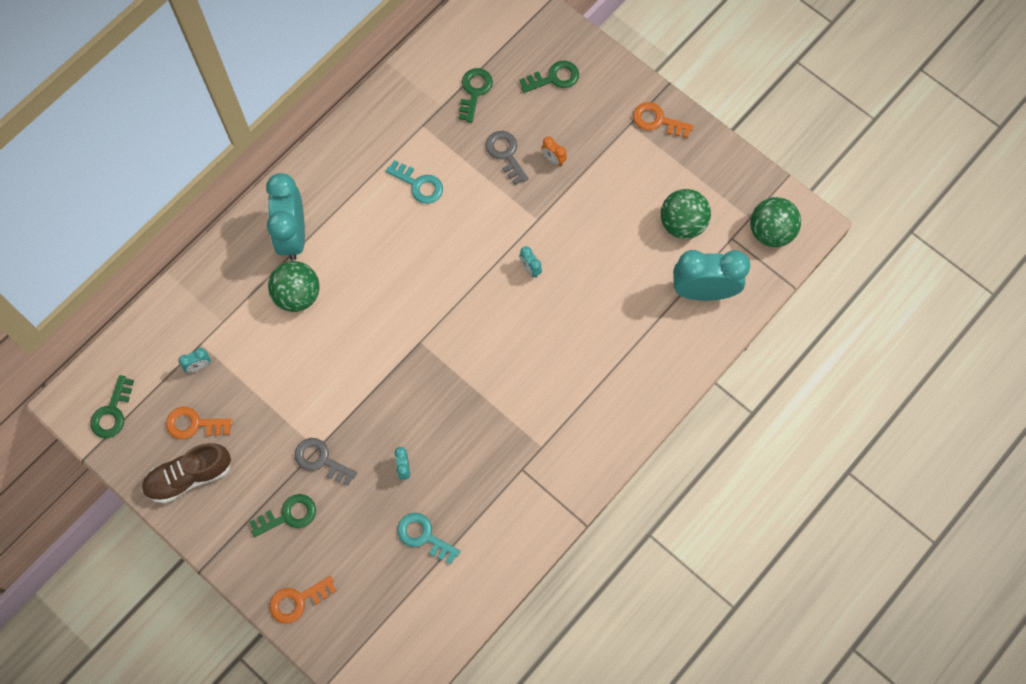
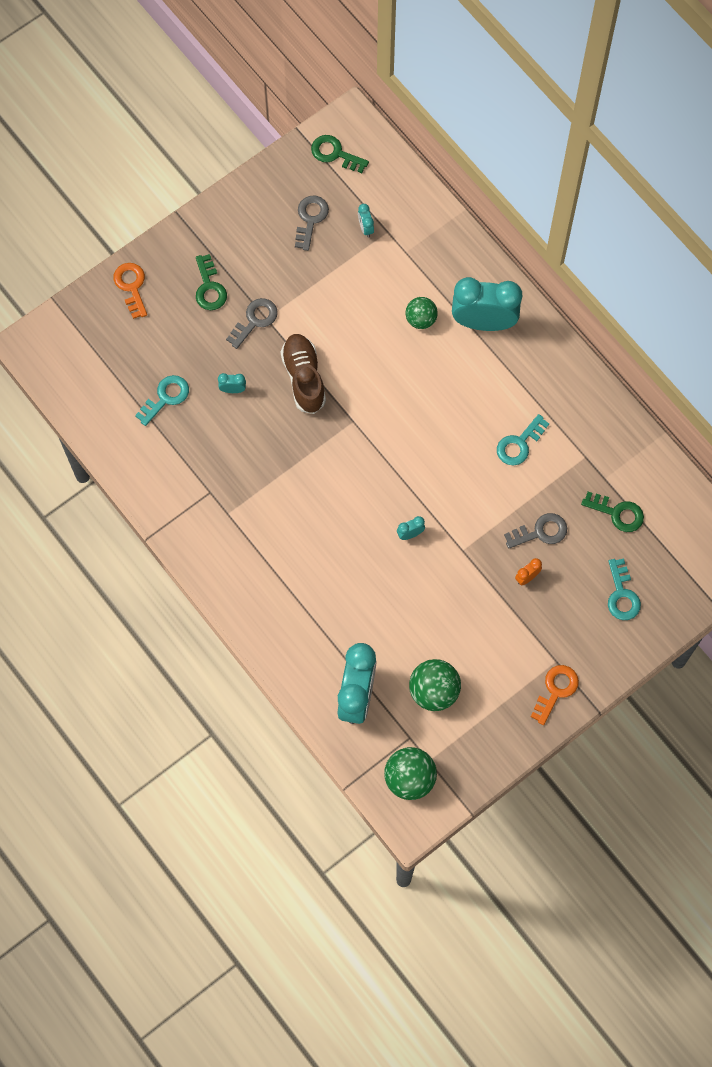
camera: 100 degrees right, 0 degrees up
brown shoe [142,443,231,504] -> brown shoe moved to [281,334,326,414]
orange key [166,407,233,439] -> grey key [295,196,329,251]
green ball [268,261,319,312] -> green ball [406,297,438,329], size x0.66
green key [520,61,579,93] -> turquoise key [608,558,641,620]

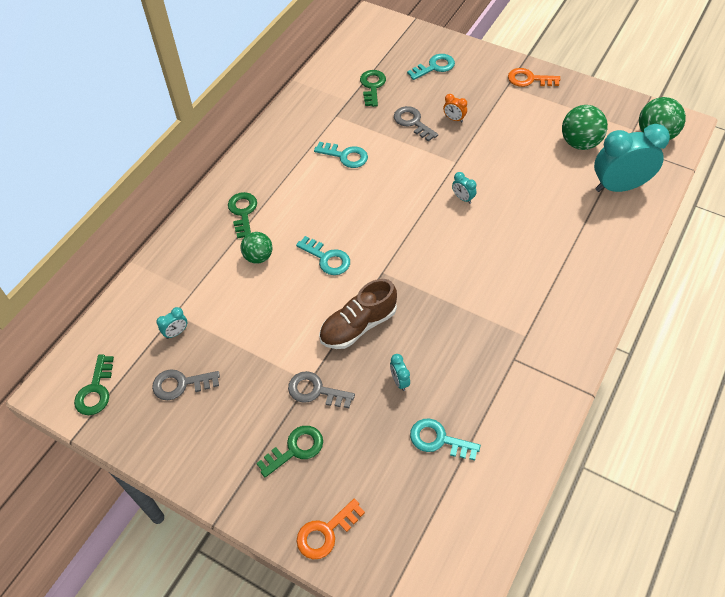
camera: 110 degrees left, 15 degrees down
turquoise clock [452,277,522,331] -> green key [228,192,257,239]
none -> turquoise key [296,236,350,275]

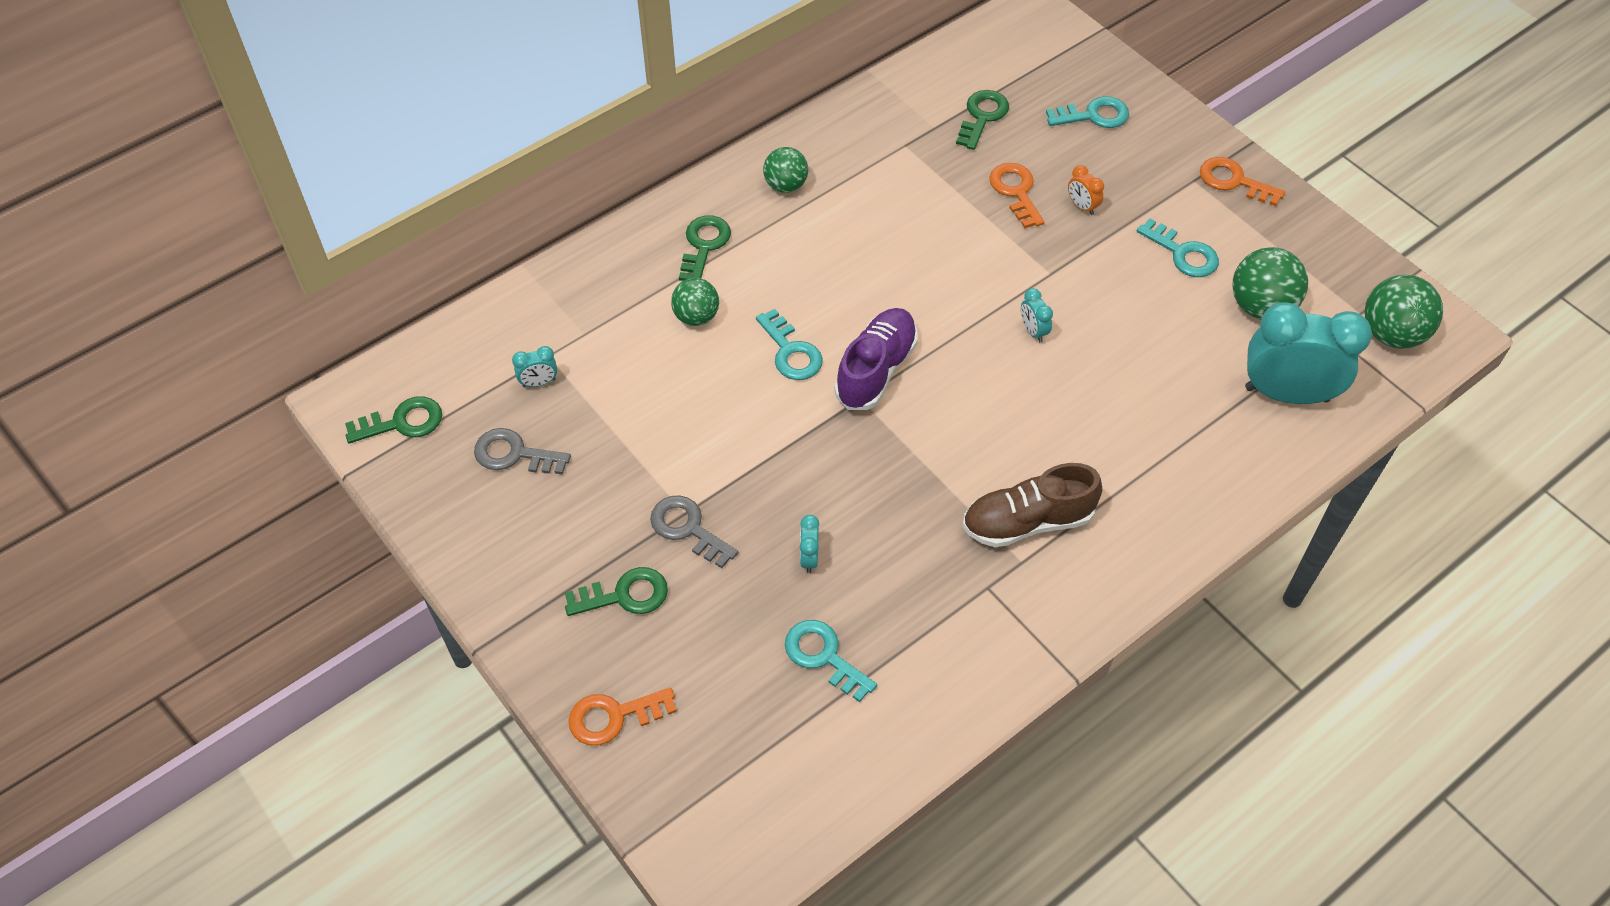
camera: 20 degrees right, 0 degrees up
green key [74,355,114,415] -> green key turned 135 degrees counterclockwise [345,396,442,443]
turquoise key [314,142,368,168] -> turquoise key moved to [1137,218,1219,277]
brown shoe [319,279,397,349] -> brown shoe moved to [963,463,1102,548]
grey key [394,106,438,142] -> orange key [989,163,1044,228]
none -> green ball [763,147,808,193]
none -> purple shoe [835,308,918,410]

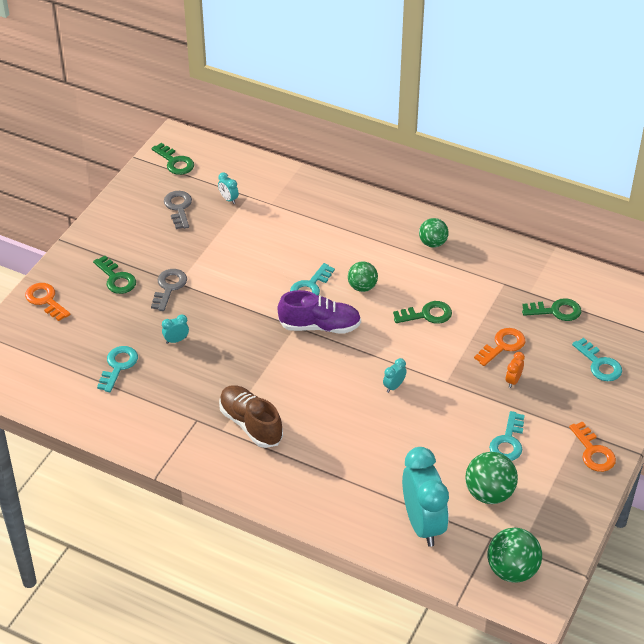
camera: 65 degrees right, 10 degrees down
green ball [671,278,719,326] -> green ball moved to [348,262,378,292]
green key [679,215,731,281] -> green key moved to [393,301,452,324]
orange key [1200,157,1285,206] -> orange key turned 150 degrees clockwise [569,421,616,472]

